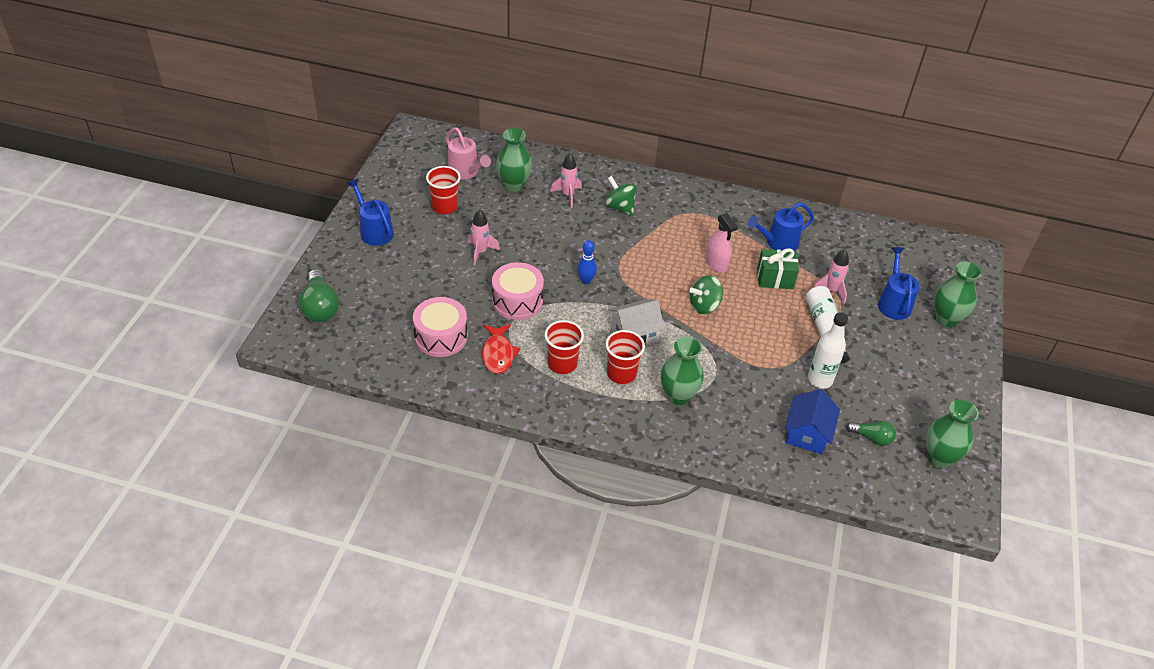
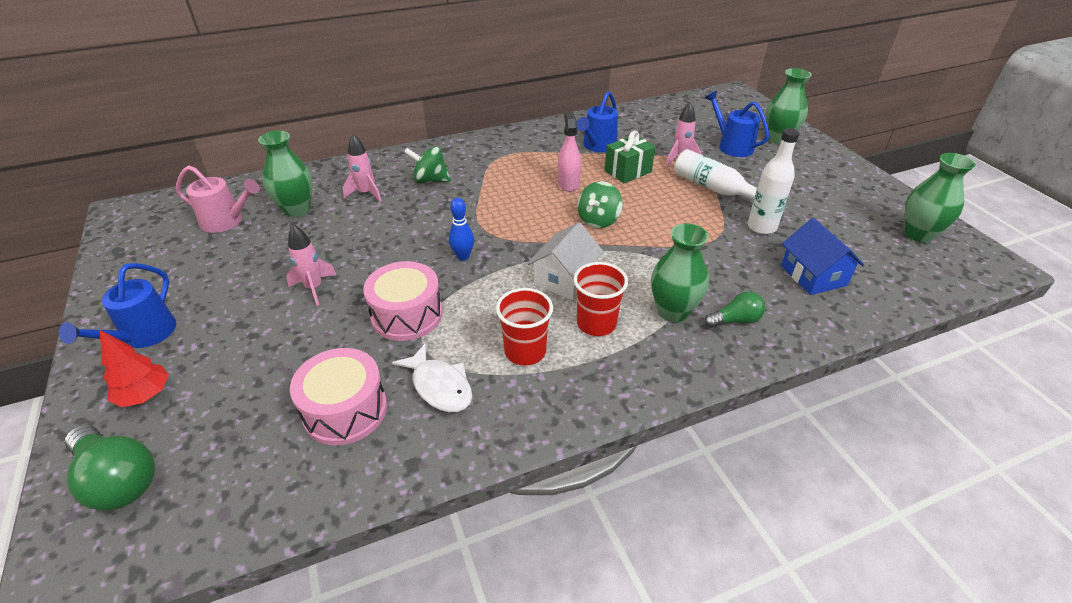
camera: 35 degrees left, 5 degrees down
blue watering can [347,179,394,246] -> blue watering can turned 90 degrees counterclockwise [59,263,176,348]
red cup [426,166,461,214] -> none
red fish [482,324,520,374] -> white fish [392,343,472,412]
pink spray bottle [706,213,738,273] -> pink spray bottle turned 120 degrees counterclockwise [558,111,581,192]
green light bulb [846,421,896,446] -> green light bulb moved to [704,292,765,328]
none -> red tree [100,330,169,407]

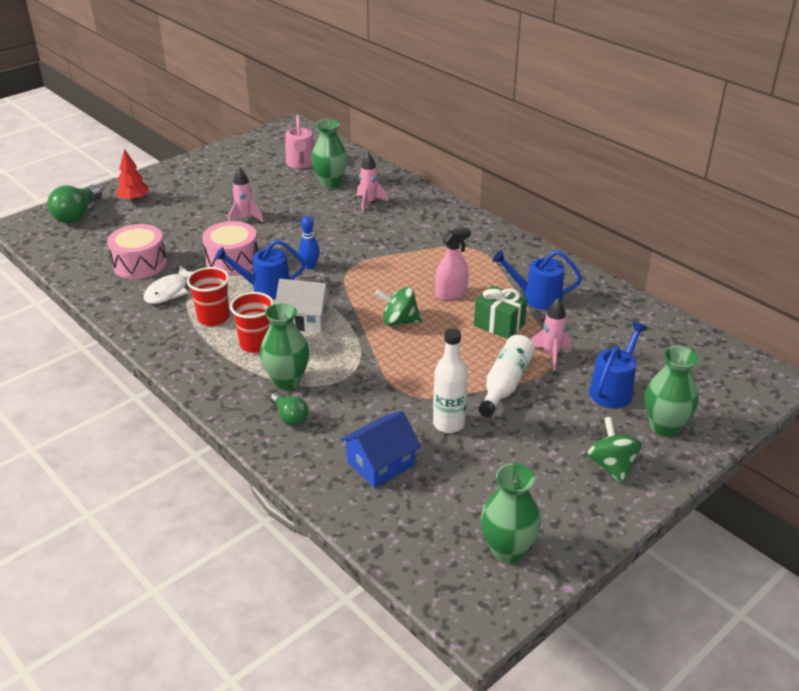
camera: 70 degrees right, 5 degrees down
blue watering can [59,263,176,348] -> blue watering can moved to [215,240,305,299]
green spinning top [404,147,451,184] -> green spinning top moved to [588,417,642,484]

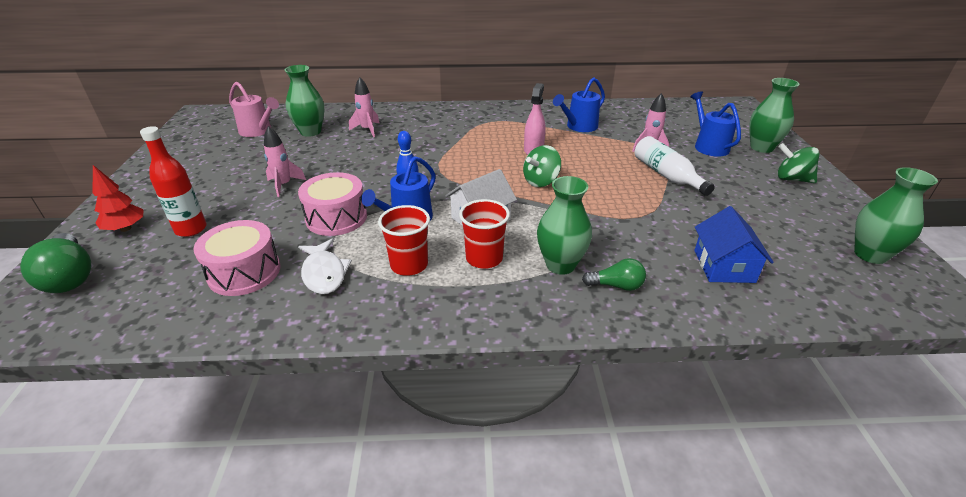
camera: 50 degrees left, 0 degrees up
white bottle [433,328,468,433] -> none
green gift [474,285,528,339] -> none
none -> red bottle [140,126,207,237]

